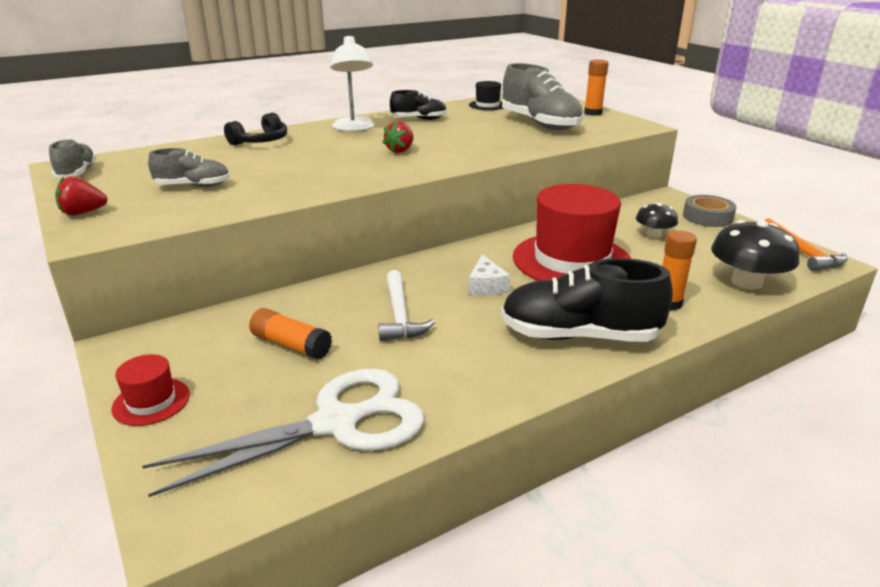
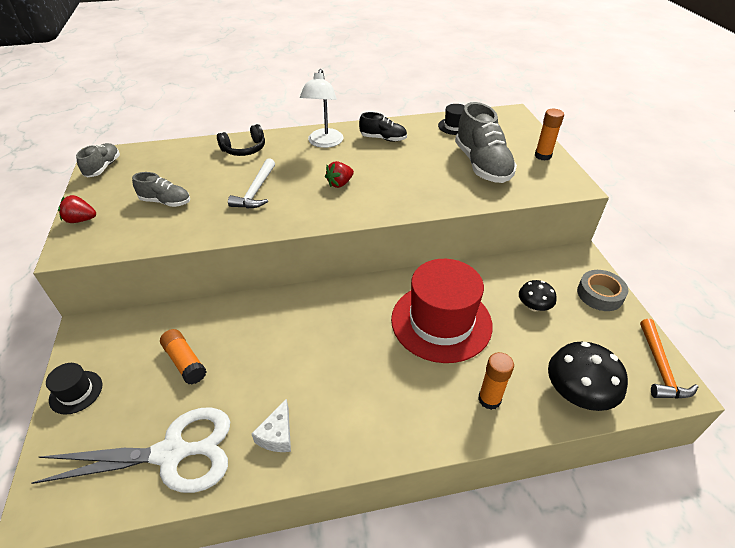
camera: 20 degrees right, 15 degrees up
red hat [111,354,190,426] -> black hat [46,363,102,415]
white hammer [378,270,435,341] -> white hammer moved to [228,158,275,208]
white cheese [469,254,510,295] -> white cheese moved to [251,398,291,452]
black shoe [501,258,673,342] -> none

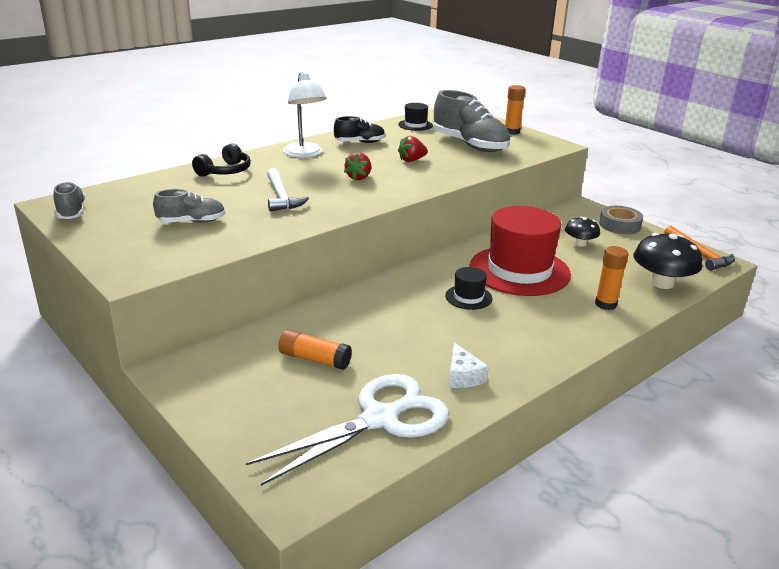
camera: 30 degrees left, 15 degrees down
black hat [46,363,102,415] -> black hat moved to [445,267,493,310]
red strawberry [58,195,96,223] -> red strawberry moved to [398,136,428,162]

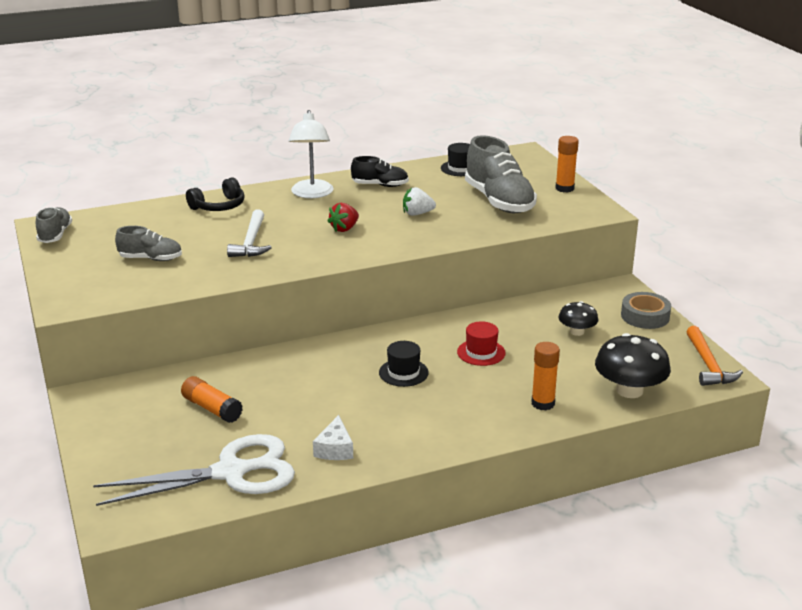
camera: 20 degrees right, 0 degrees up
red strawberry [398,136,428,162] -> white strawberry [403,187,436,216]
red hat [470,206,571,296] -> red hat [457,321,506,366], size x0.44

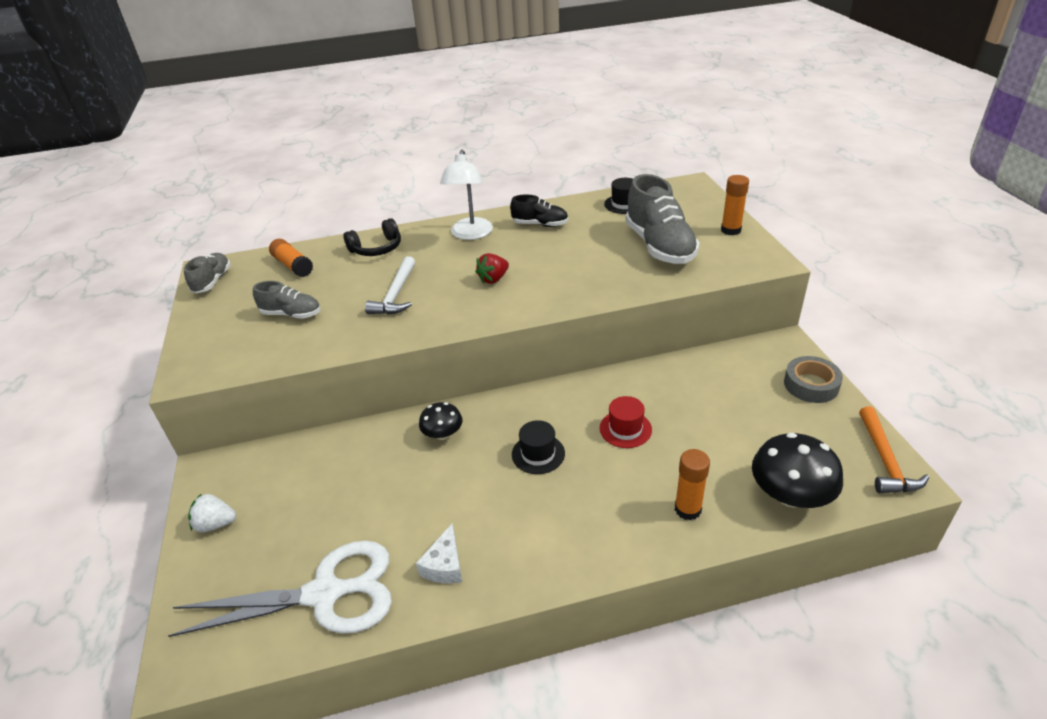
camera: 10 degrees right, 10 degrees up
orange glue stick [181,376,243,423] -> orange glue stick moved to [269,239,313,277]
white strawberry [403,187,436,216] -> white strawberry moved to [188,493,236,532]
black mushroom [558,301,598,336] -> black mushroom moved to [419,402,463,440]

